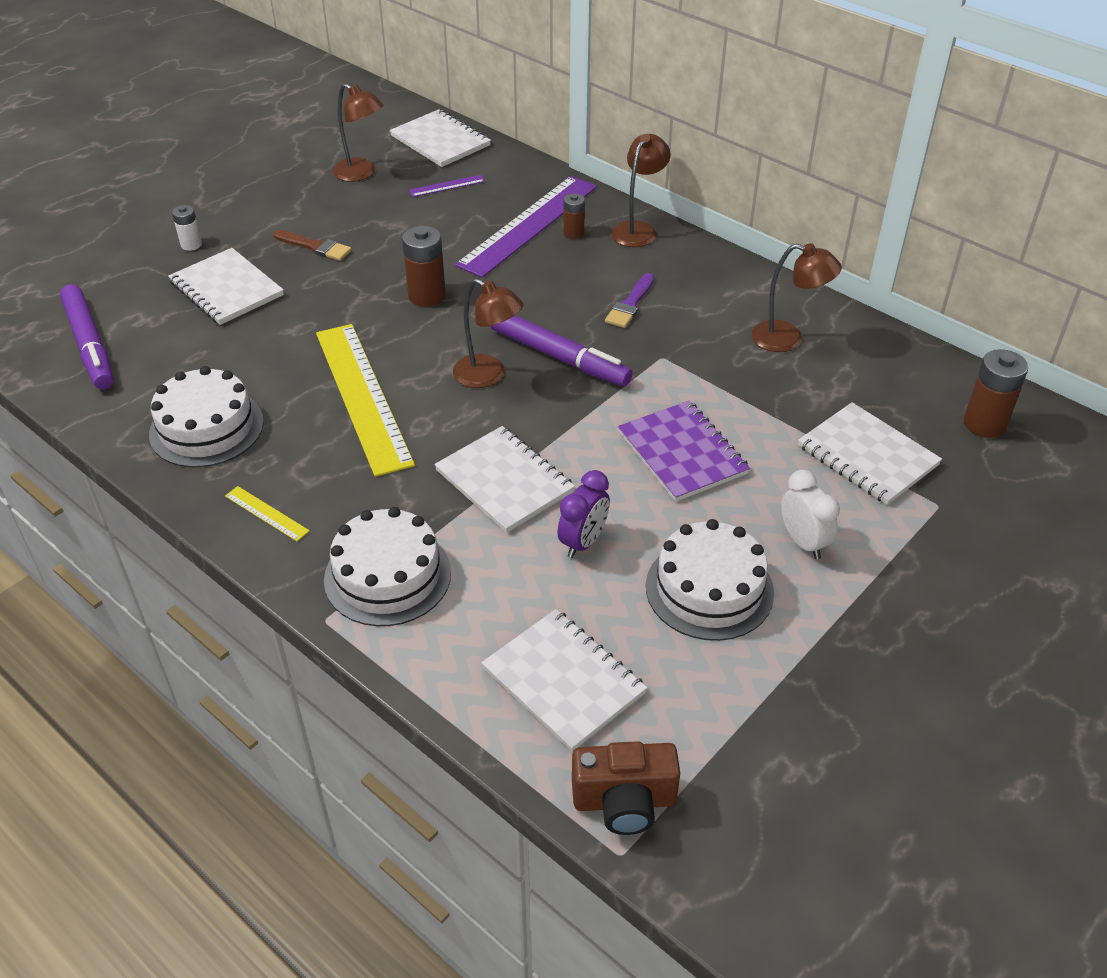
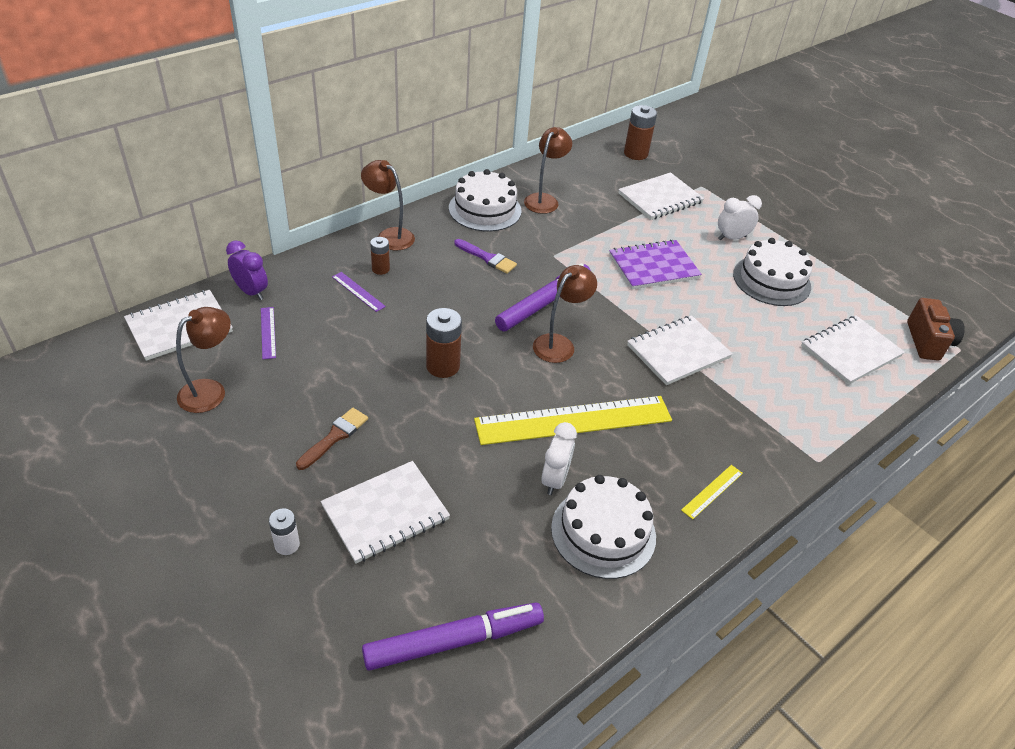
camera: 85 degrees left, 0 degrees up
white cake [324,507,451,626] -> white cake moved to [449,169,522,232]
purple ruler [455,176,597,278] -> purple ruler [332,272,386,312], size x0.41
purple clock [557,470,610,558] -> purple clock moved to [226,240,268,300]
none -> white clock [541,422,577,495]

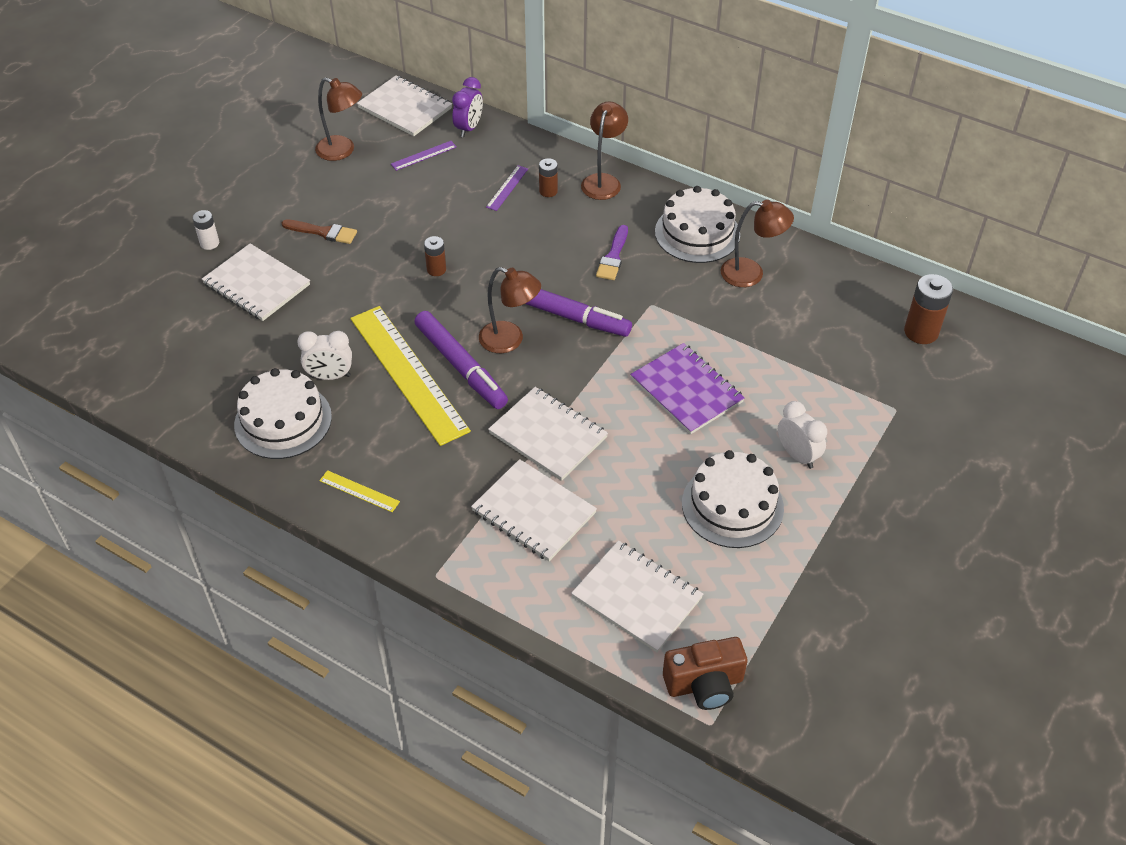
camera: 75 degrees right, 5 degrees up
purple marker [362,602,544,671] -> purple marker moved to [414,311,508,409]
brown battery [426,308,462,378] -> brown battery [424,236,446,276], size x0.59
white notebook [618,172,704,220] -> white notebook moved to [471,459,597,561]

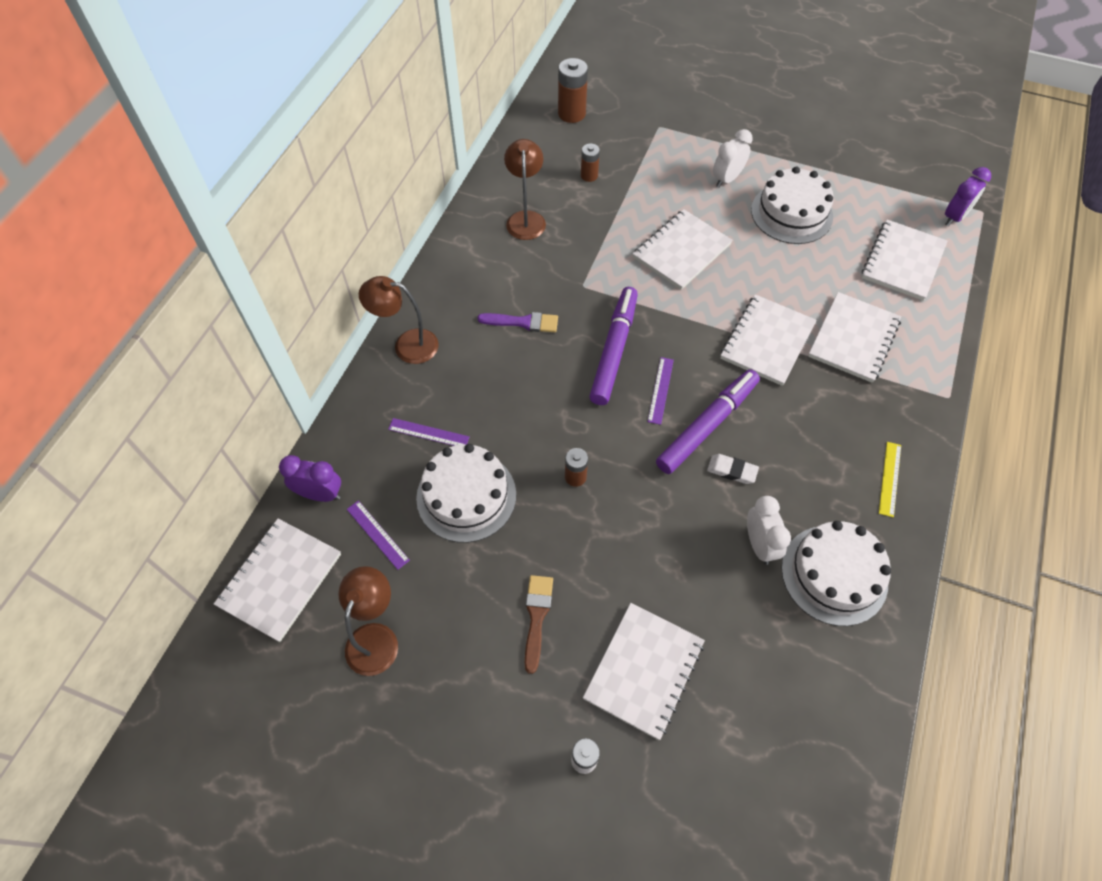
camera: 100 degrees left, 10 degrees up
yellow ruler [350,306,471,446] -> white eraser [707,454,759,484]
brown lamp [479,267,541,353] -> purple ruler [647,357,674,425]
brown battery [539,158,558,197] -> brown battery moved to [581,143,600,182]
purple notebook [630,343,745,435] -> white notebook [633,209,733,290]
white cake [655,186,740,263] -> white cake moved to [416,444,516,543]
brown camera [663,637,748,710] -> purple clock [945,167,991,226]

